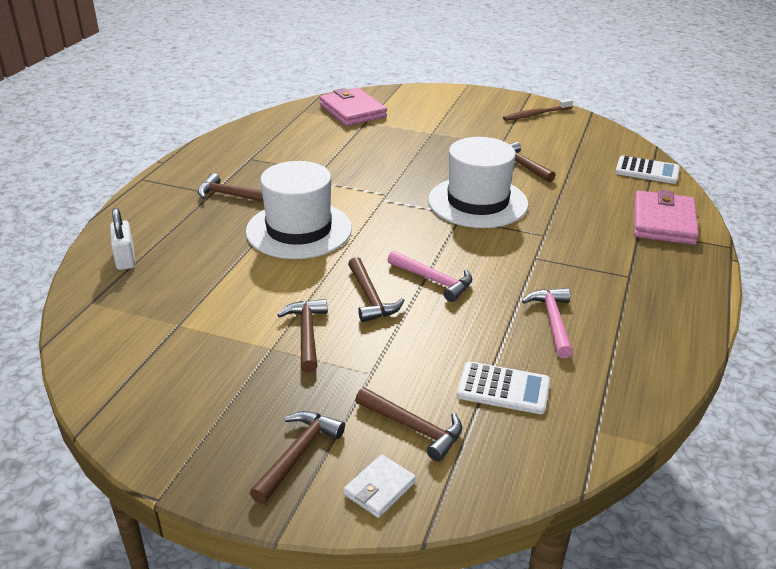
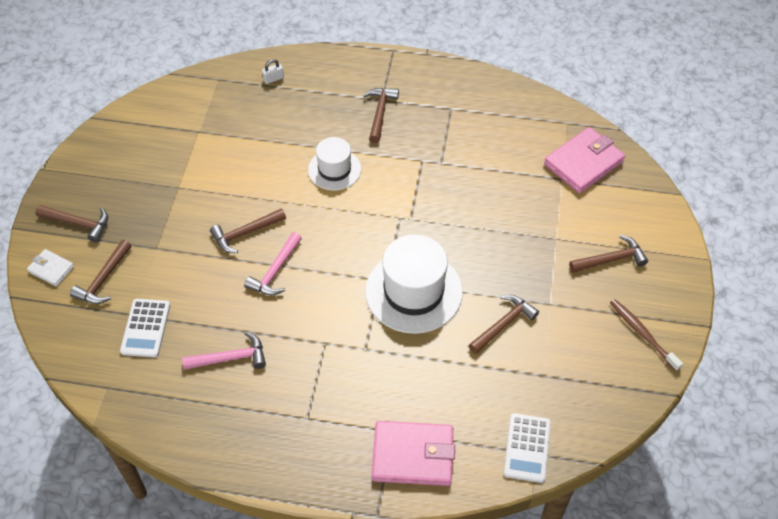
camera: 80 degrees right, 20 degrees up
white padlock [110,208,135,270] -> white padlock [262,59,284,84], size x0.62
white hat [246,161,352,259] -> white hat [308,137,361,191], size x0.59
brown hammer [277,299,328,373] -> brown hammer moved to [569,235,648,273]

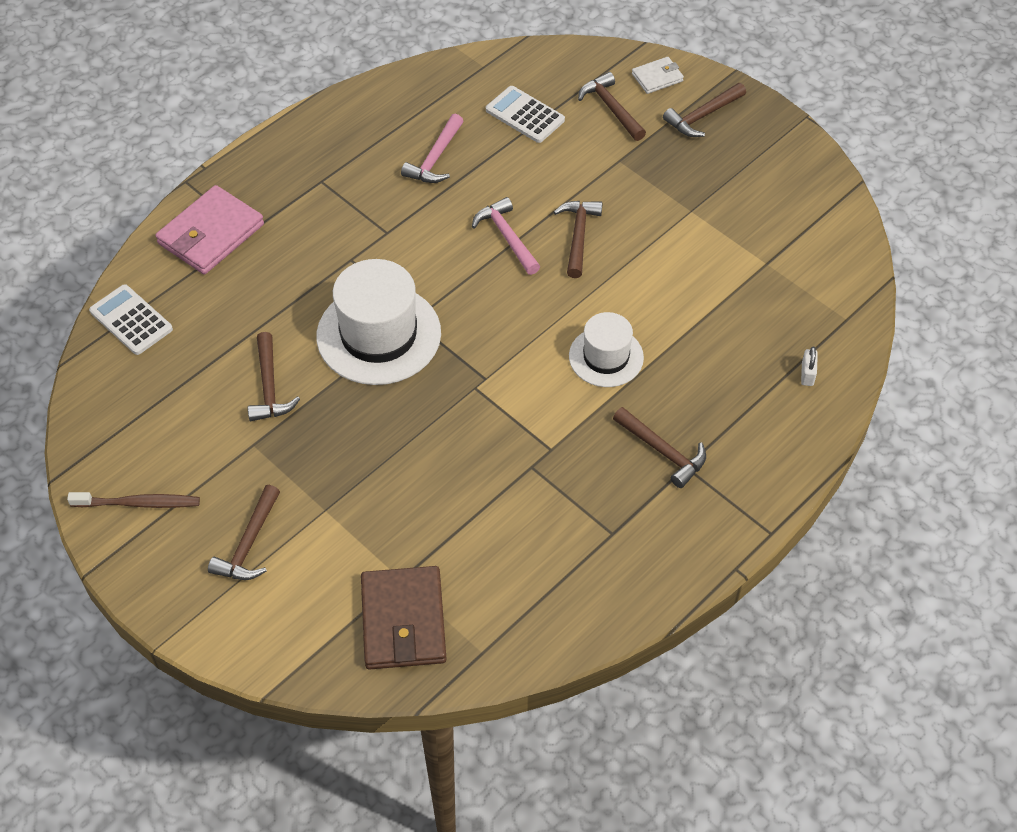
camera: 125 degrees right, 0 degrees up
pink wallet [544,127,625,194] -> brown wallet [361,566,447,670]

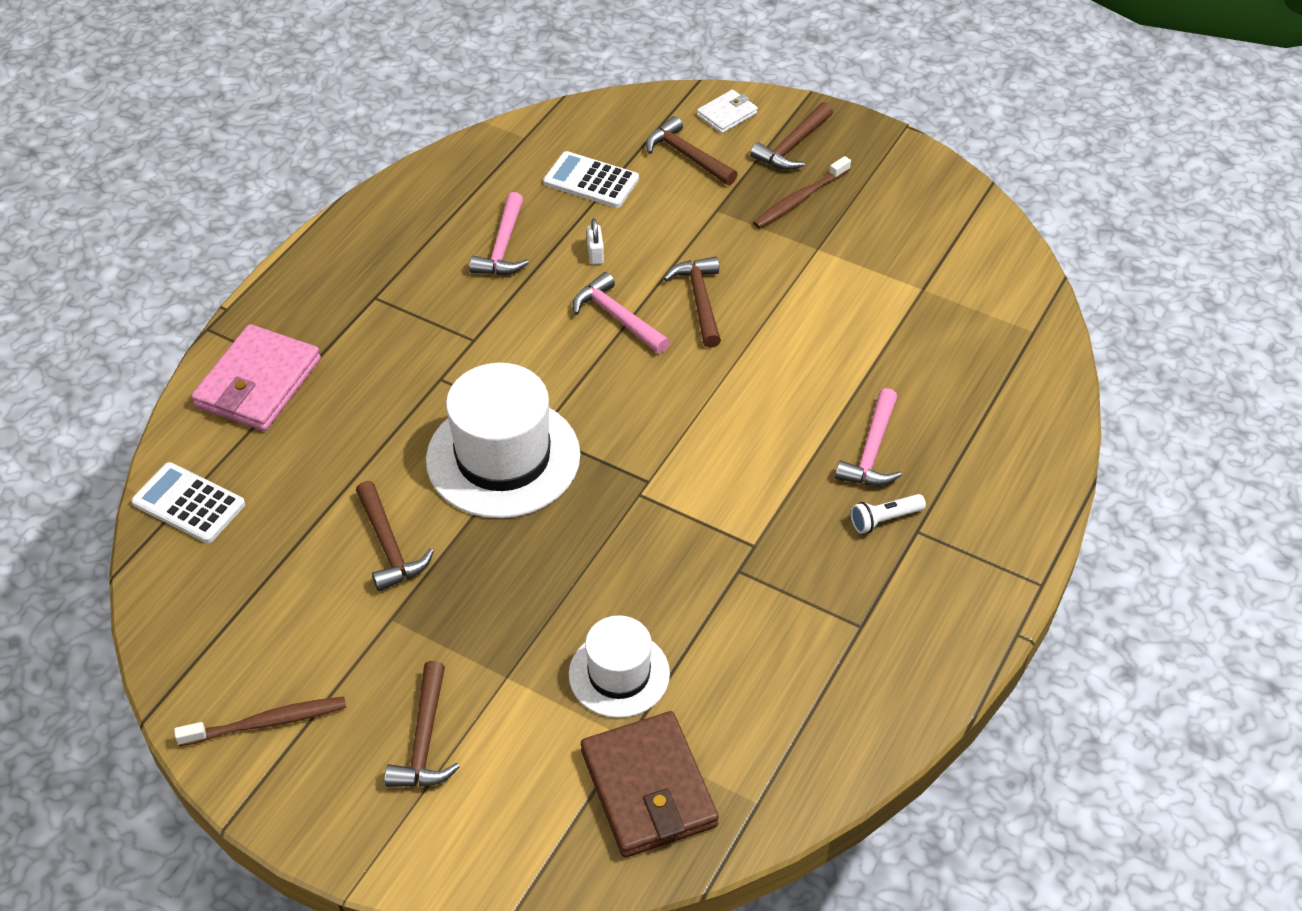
camera: 15 degrees left, 5 degrees down
white hat [569,312,644,387] -> white hat moved to [569,615,670,718]
brown hammer [613,407,706,488] -> white flashlight [851,494,926,534]
white padlock [801,347,818,386] -> white padlock moved to [587,218,604,265]
none -> brown toothbrush [753,156,851,229]
none -> pink hammer [835,388,902,486]

